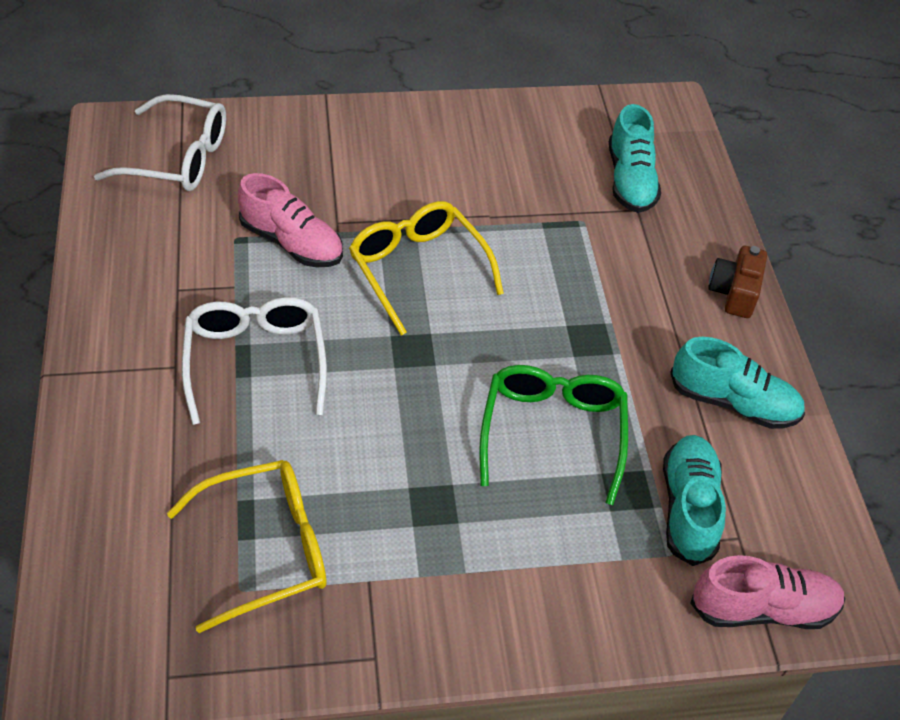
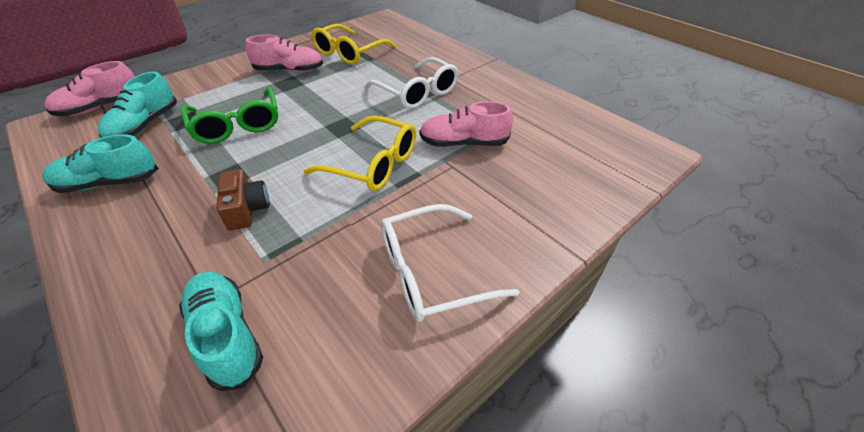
camera: 150 degrees right, 5 degrees down
white glasses [94,94,226,191] -> white glasses moved to [381,204,519,322]
turquoise shoe [663,435,726,566] -> turquoise shoe turned 45 degrees clockwise [98,72,177,138]
brown camera [708,246,767,318] -> brown camera moved to [216,169,270,231]
none -> pink shoe [246,35,323,72]

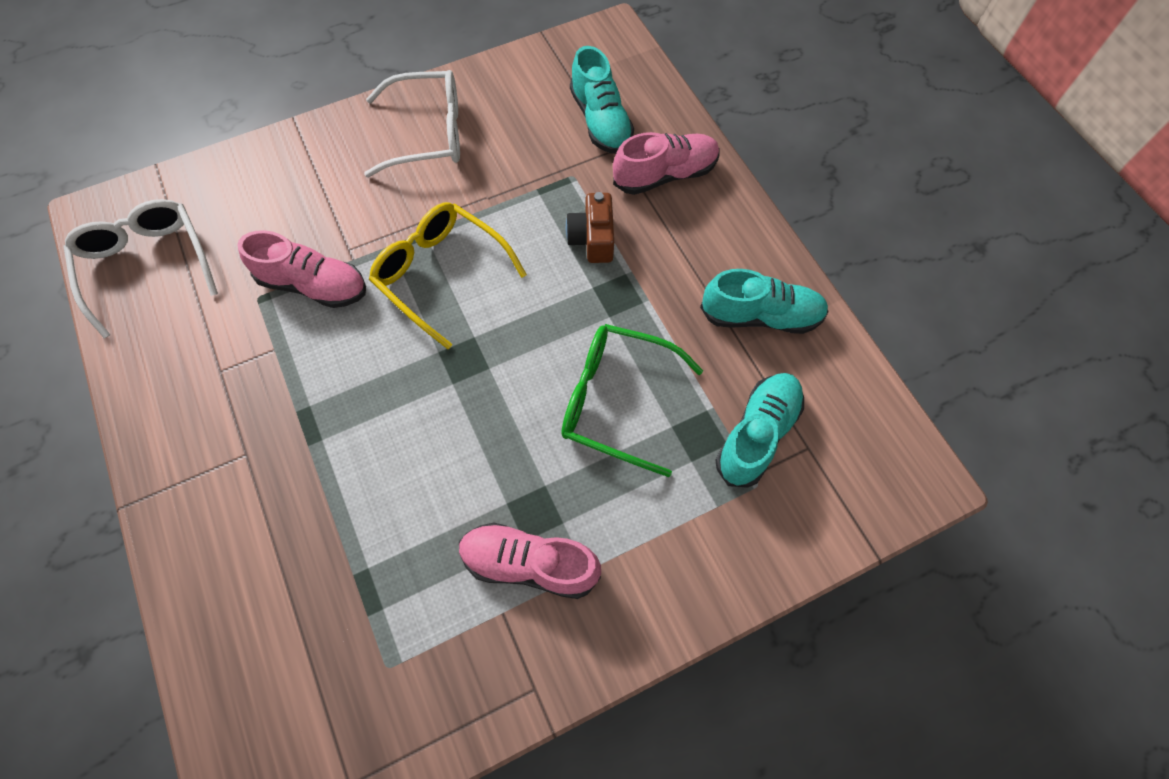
camera: 165 degrees left, 20 degrees up
pink shoe [44,61,135,116] -> pink shoe moved to [613,132,720,195]
green glasses [181,87,278,144] -> green glasses turned 60 degrees counterclockwise [561,324,703,477]
yellow glasses [311,24,396,65] -> none
white glasses [365,57,459,109] -> white glasses moved to [64,199,218,339]

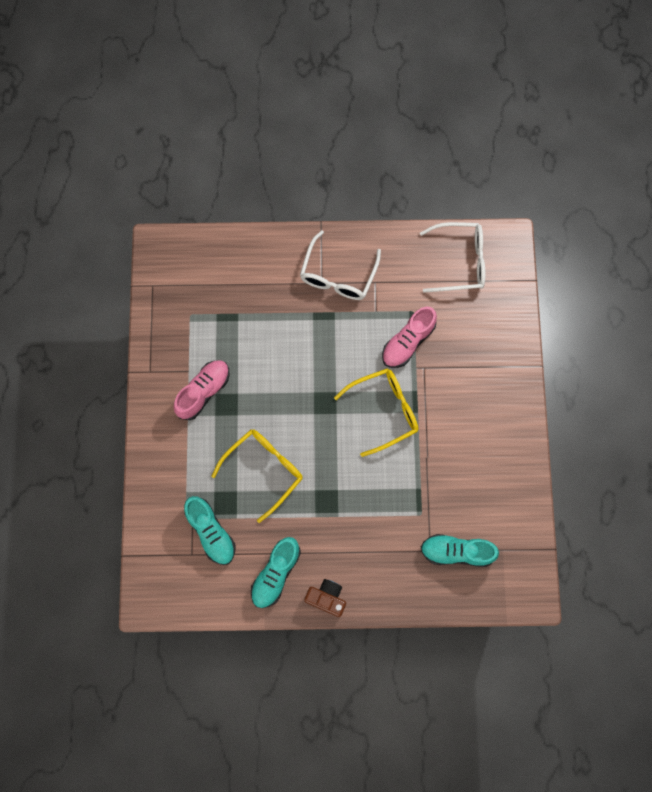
camera: 115 degrees right, 10 degrees up
white glasses [364,70,460,177] -> white glasses moved to [300,230,381,300]
green glasses [561,324,703,477] -> yellow glasses [212,429,303,523]
brown camera [566,192,614,263] -> brown camera moved to [304,579,346,617]
pink shoe [613,132,720,195] -> none

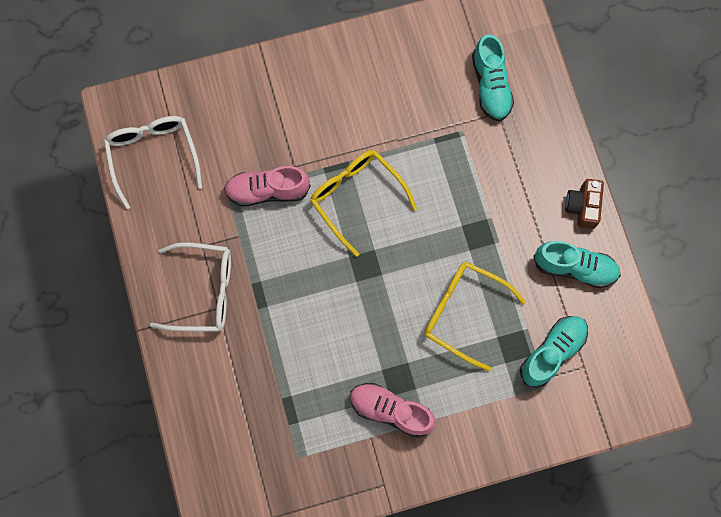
camera: 105 degrees left, 0 degrees up
pink shoe [382,307,437,368] -> pink shoe turned 150 degrees clockwise [224,166,311,206]

